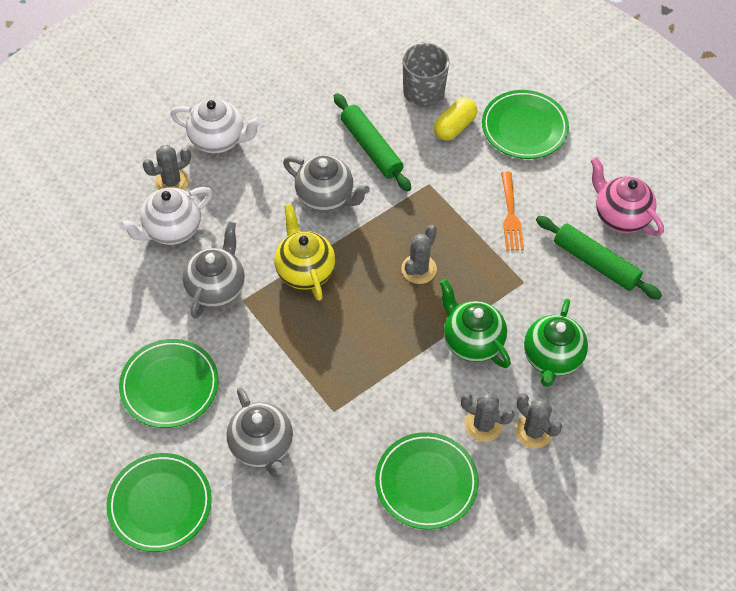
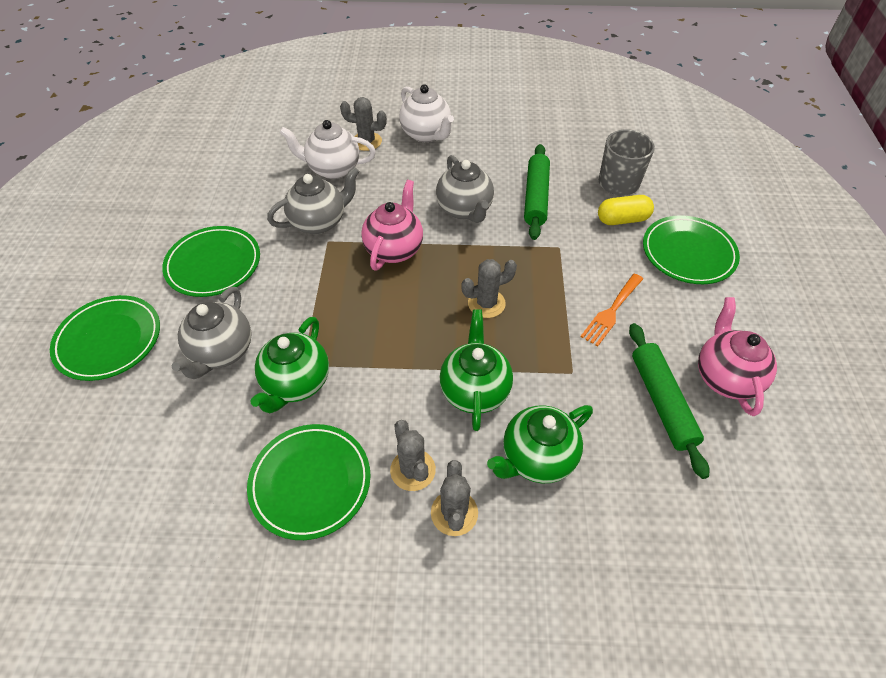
camera: 40 degrees right, 5 degrees down
yellow teapot [274,204,335,301] -> pink teapot [361,180,423,270]
none -> green teapot [250,317,329,413]

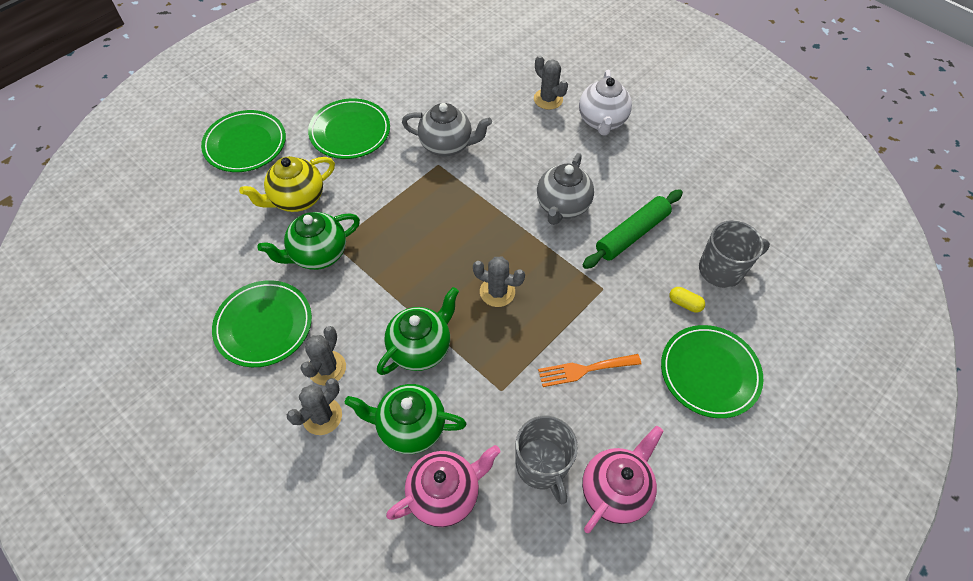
camera: 40 degrees right, 5 degrees up
grey teapot [172,287,252,379] -> yellow teapot [239,156,335,212]
white teapot [279,120,376,179] -> none
pink teapot [361,180,423,270] -> pink teapot moved to [386,445,500,527]
yellow capsule [598,195,654,225] -> yellow capsule [670,287,705,313], size x0.62
green rolling pin [629,323,710,479] -> grey mug [515,416,578,504]

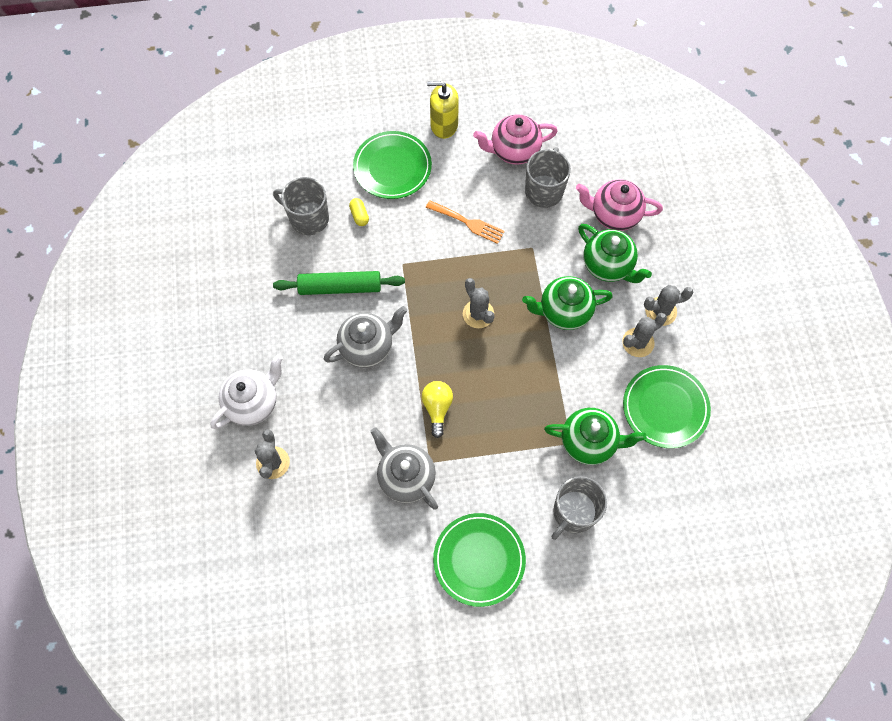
camera: 140 degrees left, 10 degrees up
green plate [201,110,286,172] -> none
yellow teapot [239,156,335,212] -> grey mug [551,476,607,540]
none -> yellow light bulb [422,381,453,438]
none -> yellow soap dispenser [427,81,459,139]

